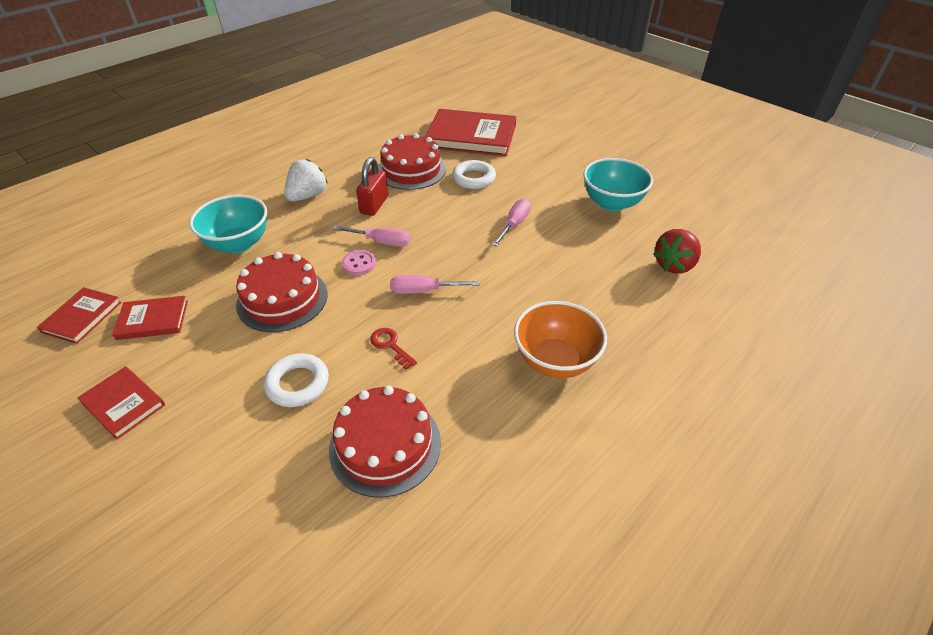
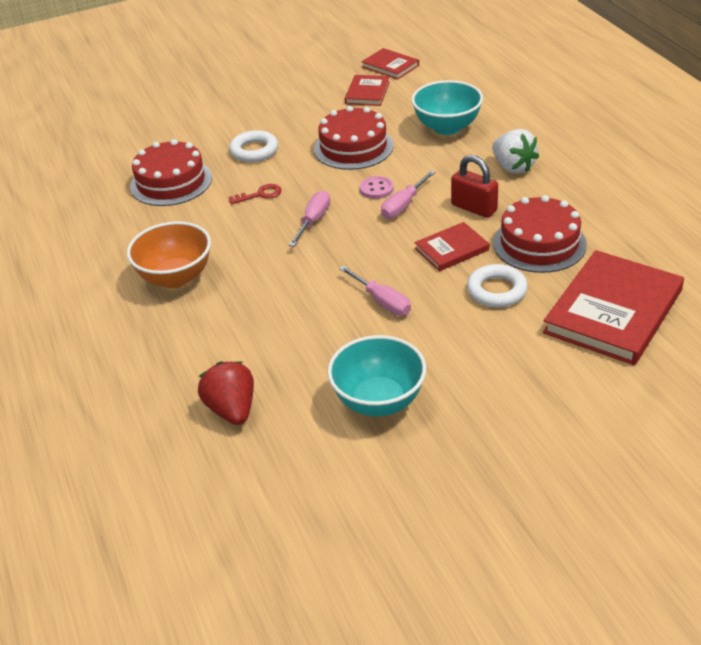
camera: 115 degrees right, 5 degrees down
red book [77,366,165,440] -> red book moved to [414,222,489,271]

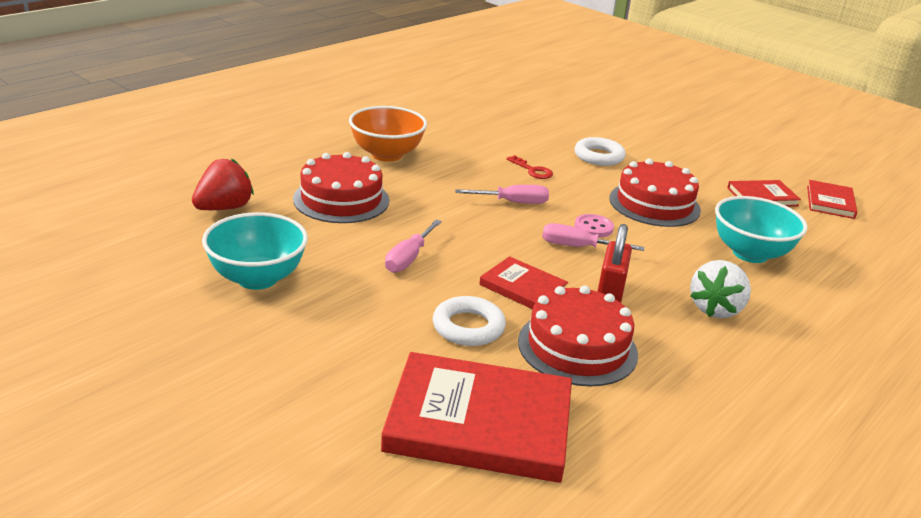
camera: 60 degrees right, 10 degrees down
red cake [130,139,212,206] -> red cake moved to [293,152,389,223]

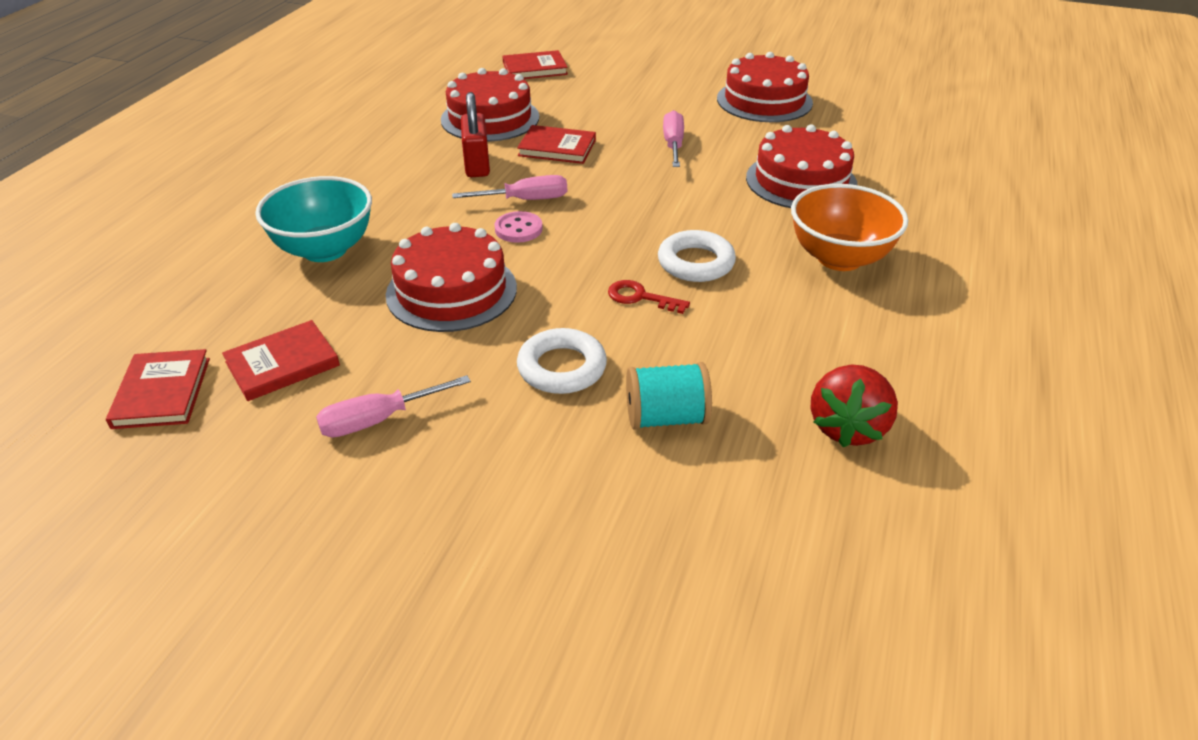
camera: 160 degrees right, 10 degrees up
red strawberry [192,158,254,210] -> red strawberry moved to [810,364,898,447]
turquoise bowl [202,212,308,290] -> red cake [717,52,813,122]
red book [381,352,572,483] -> red book [503,50,568,79], size x0.52
white ring [433,296,506,346] -> white ring moved to [658,230,736,282]
pink screwdriver [455,185,549,204] -> pink screwdriver moved to [316,375,471,437]
white strawberry [690,260,751,318] -> none
none -> turquoise spool [626,362,712,429]

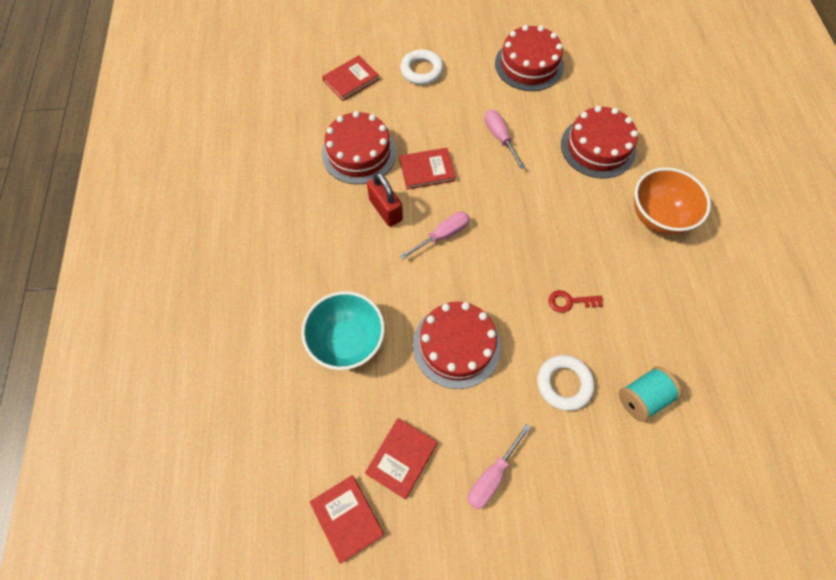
camera: 25 degrees left, 25 degrees up
pink button [494,211,543,243] -> none
white ring [658,230,736,282] -> white ring moved to [400,49,443,85]
red strawberry [810,364,898,447] -> none

